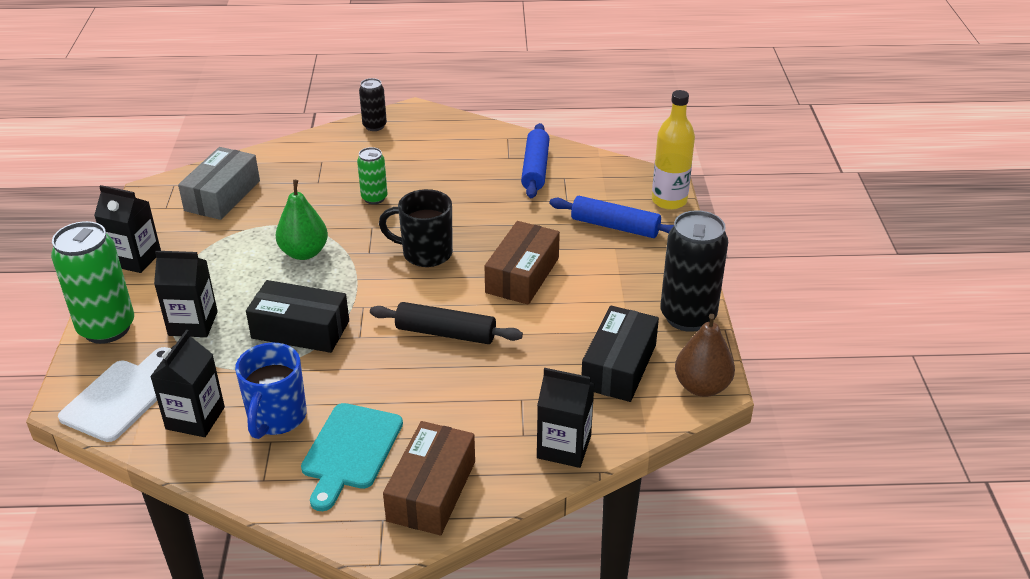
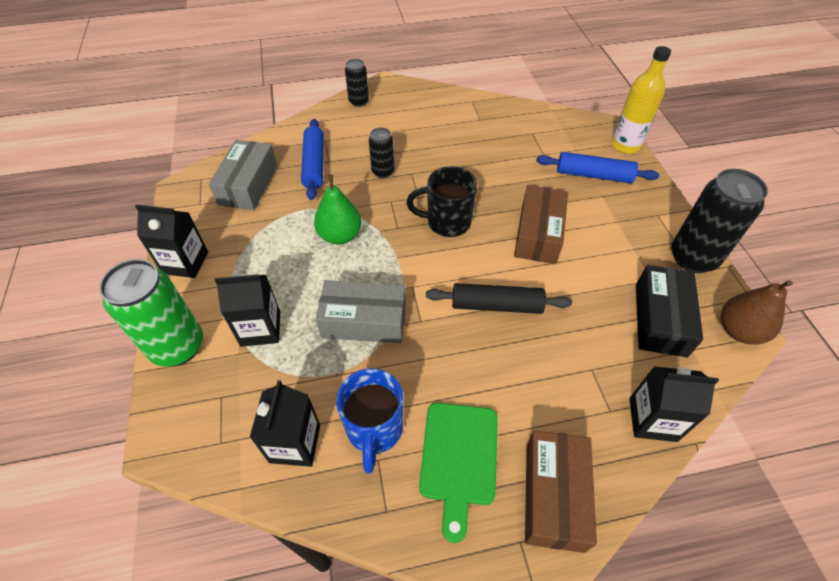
camera: 10 degrees left, 15 degrees up
white cutting board [58,347,168,442] -> none
black box [246,280,349,353] -> grey box [316,280,406,343]
turquoise cutting board [301,403,403,511] -> green cutting board [419,403,498,543]
green can [357,147,387,204] -> black can [369,128,394,178]
blue rolling pin [521,123,550,198] -> blue rolling pin moved to [301,119,324,200]

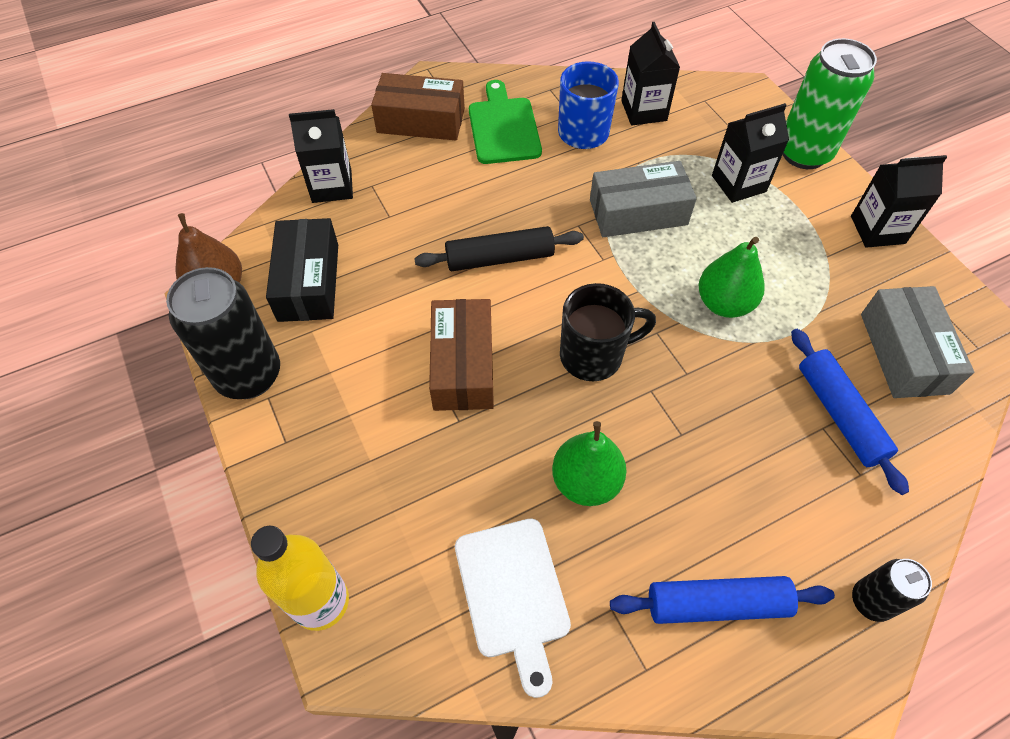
camera: 165 degrees right, 5 degrees up
black can [369,128,394,178] -> none
brown box [525,430,597,553] -> brown box turned 75 degrees counterclockwise [371,73,465,140]
blue rolling pin [536,152,659,183] -> blue rolling pin moved to [610,576,835,624]
none -> white cutting board [455,519,571,698]
none -> green pear [552,421,627,506]

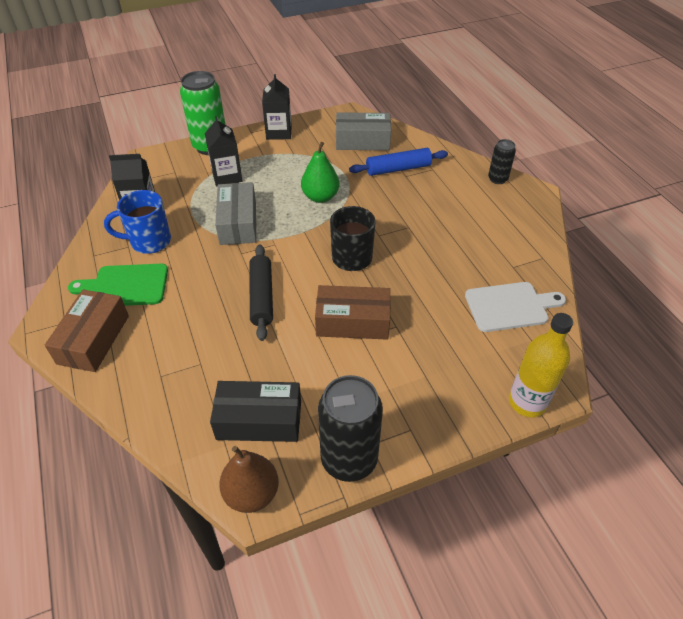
camera: 85 degrees left, 10 degrees down
black carton [289,109,353,203] -> none
green pear [552,421,627,506] -> none
blue rolling pin [610,576,835,624] -> none

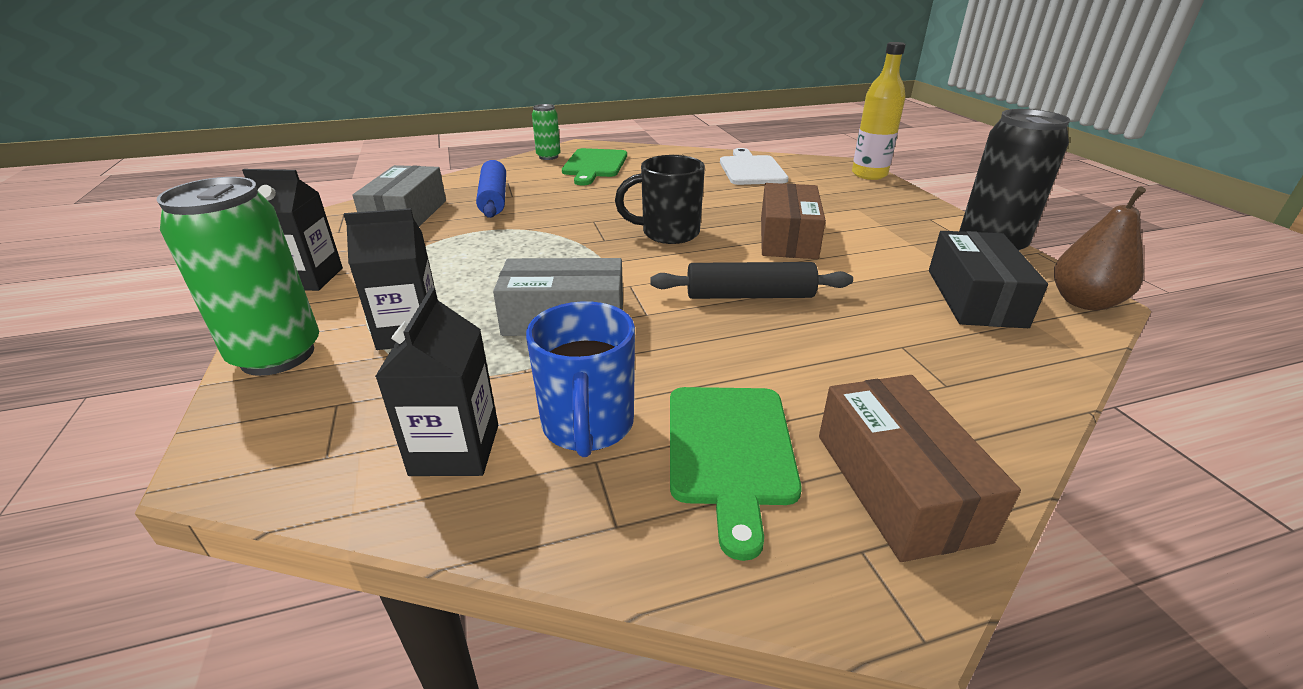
camera: 85 degrees left, 15 degrees down
brown box [45,289,129,372] -> brown box turned 60 degrees clockwise [819,375,1021,562]
green pear [301,142,339,203] -> none
black can [488,139,516,184] -> green can [532,104,561,160]
none -> green cutting board [562,148,627,185]

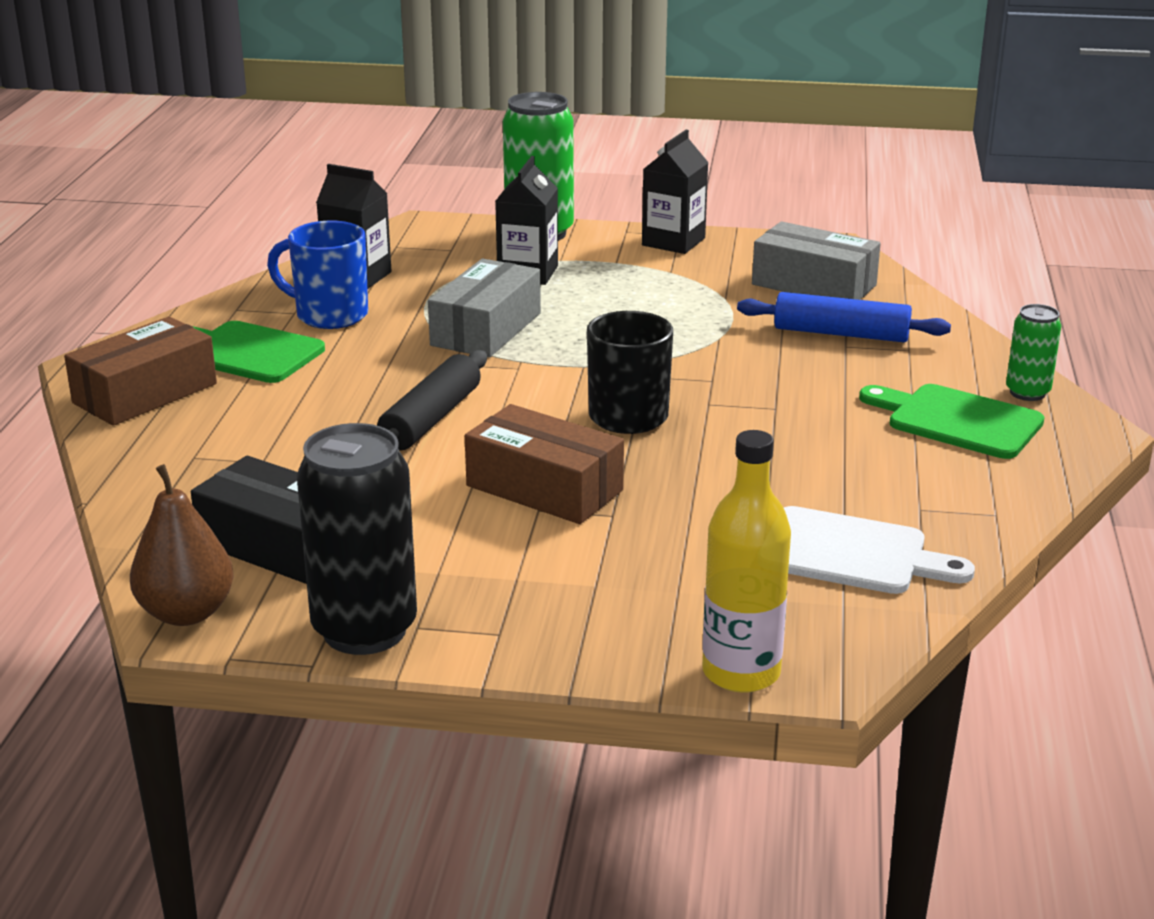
camera: 115 degrees right, 5 degrees down
brown box [819,375,1021,562] -> brown box turned 60 degrees counterclockwise [64,317,217,426]

